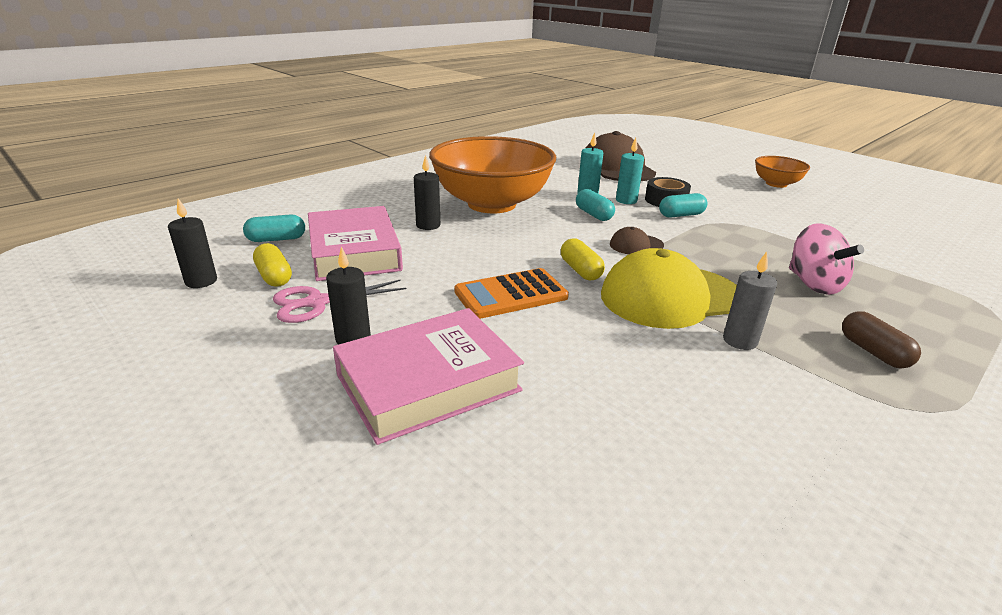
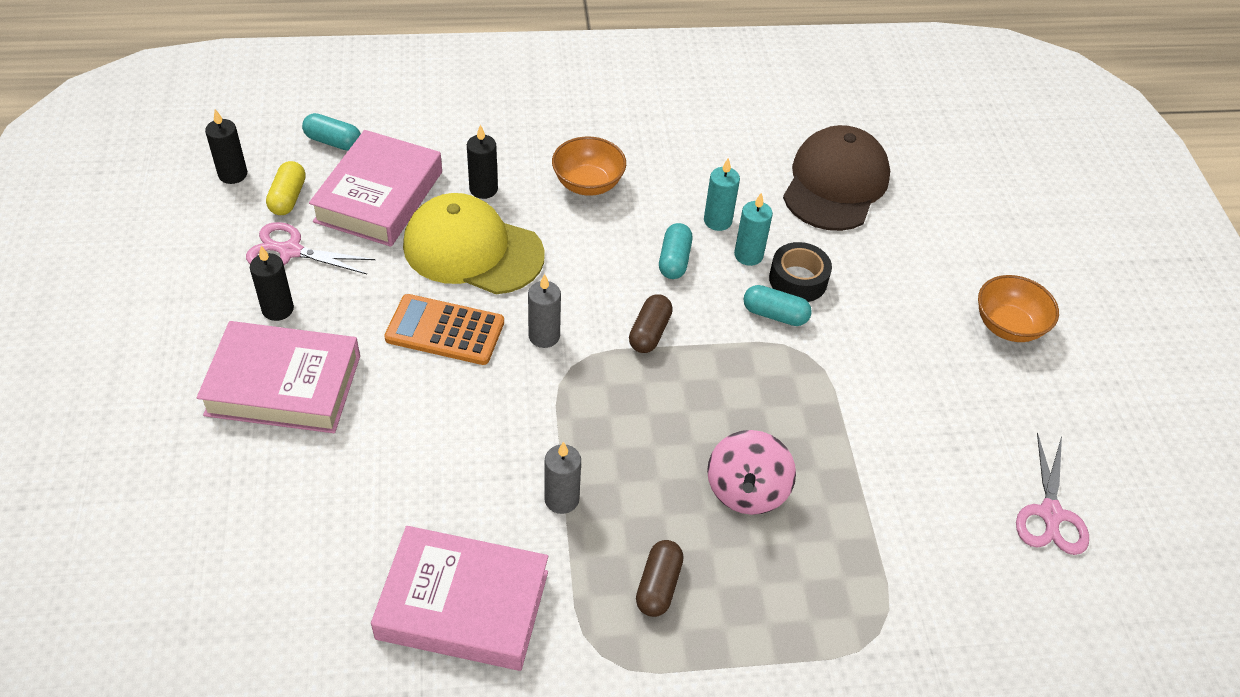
camera: 35 degrees right, 20 degrees up
orange bowl [429,136,556,213] -> orange bowl [552,136,626,196], size x0.47
yellow capsule [561,238,605,280] -> grey candle [528,274,561,348]
yellow cap [601,248,737,329] -> yellow cap moved to [403,193,545,294]
brown cap [610,227,664,254] -> brown capsule [629,294,673,353]
none -> pink book [371,526,548,671]
none -> pink scissors [1016,432,1089,555]

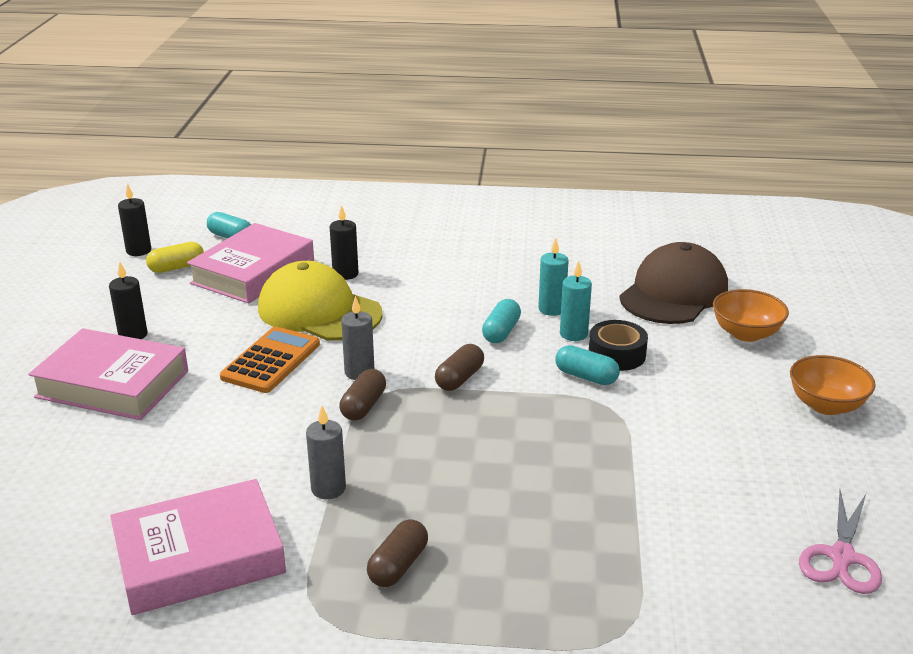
camera: 15 degrees right, 20 degrees down
pink scissors [246,222,375,274] -> none
yellow capsule [266,161,306,215] -> yellow capsule turned 45 degrees clockwise [146,242,204,273]
pink book [371,526,548,671] -> pink book turned 45 degrees counterclockwise [110,479,286,615]
orange calculator [384,294,504,365] -> orange calculator turned 90 degrees clockwise [220,326,320,393]
orange bowl [552,136,626,196] -> orange bowl moved to [713,289,789,342]
pink spinning top [707,430,796,515] -> none
none -> brown capsule [339,369,386,421]

